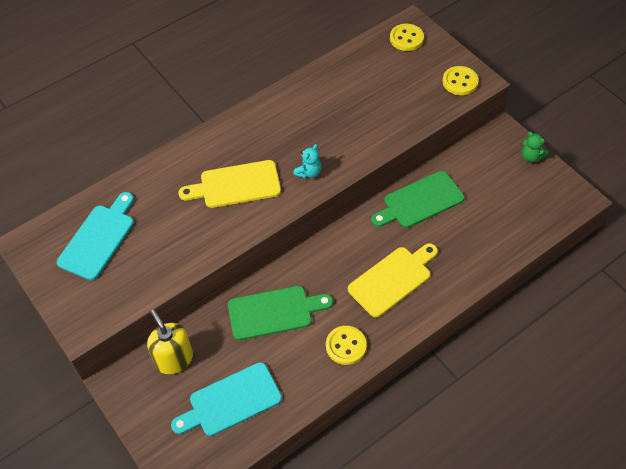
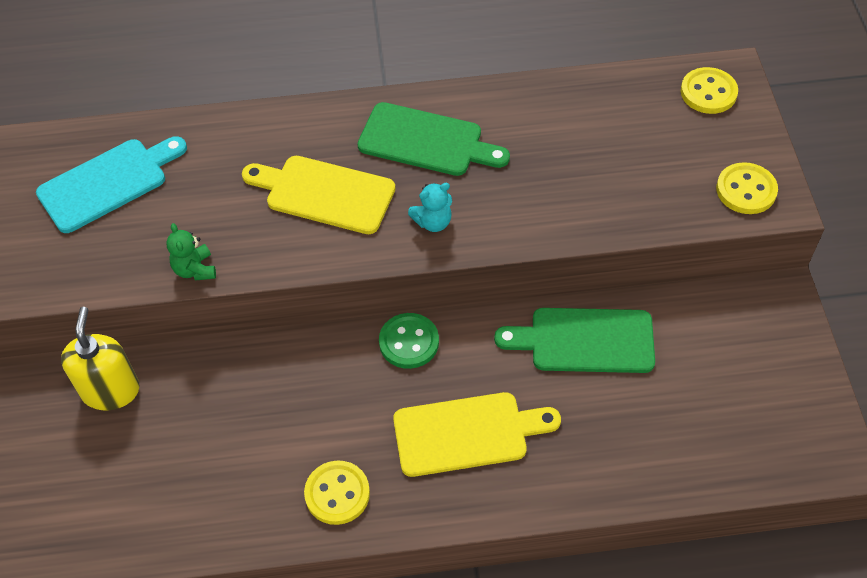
camera: 30 degrees right, 0 degrees up
turquoise cutting board [171,362,282,436] -> none
green cutting board [228,286,333,340] -> green cutting board moved to [357,102,510,176]
green teddy bear [522,132,548,162] -> green teddy bear moved to [166,223,216,281]
none -> green button [379,313,439,369]

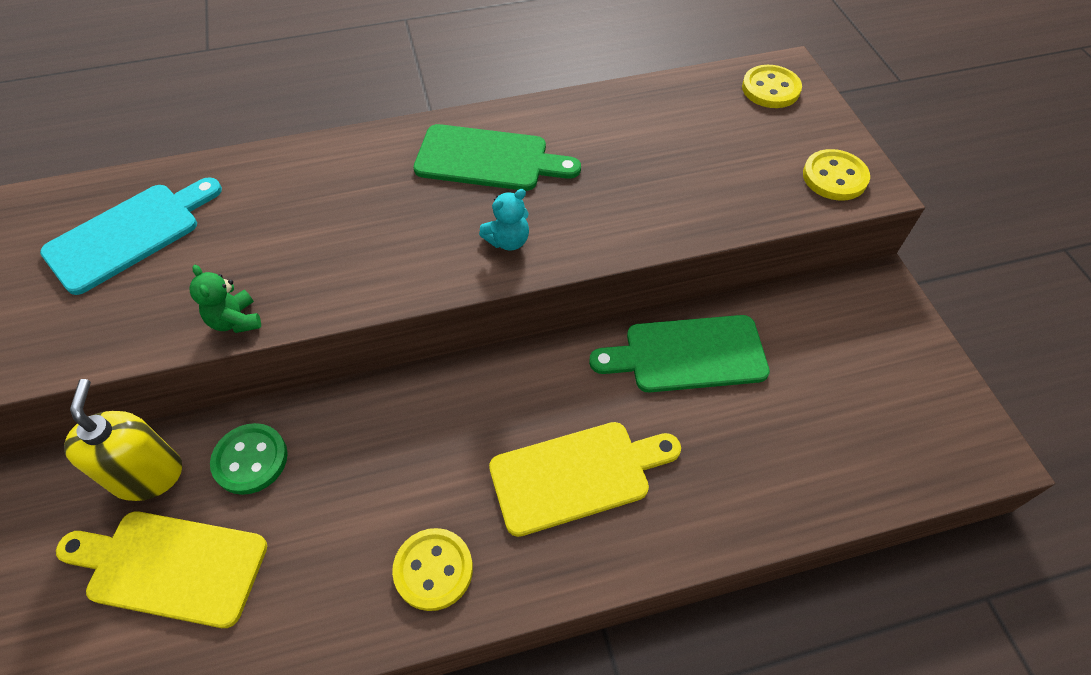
camera: 10 degrees left, 0 degrees up
yellow cutting board [242,156,396,234] -> yellow cutting board moved to [56,511,267,628]
green button [379,313,439,369] -> green button moved to [210,423,288,495]

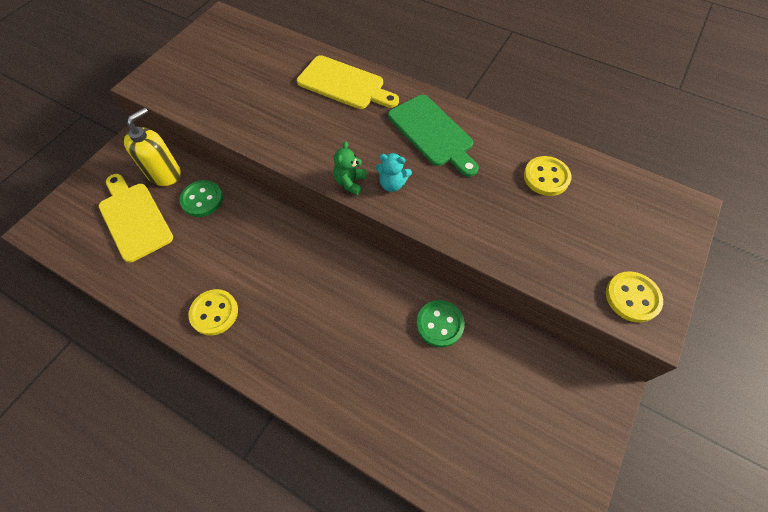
camera: 45 degrees right, 5 degrees up
turquoise cutting board [40,177,222,295] -> none
green teddy bear [189,265,261,333] -> green teddy bear moved to [333,141,366,195]
yellow cutting board [489,422,681,537] -> yellow cutting board moved to [297,55,399,109]
green cutting board [589,315,770,392] -> green button [416,300,465,348]
yellow button [742,65,802,108] -> yellow button moved to [524,156,571,196]

